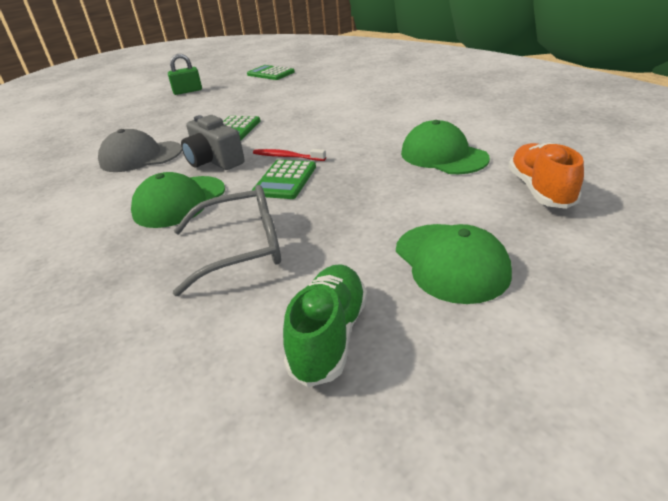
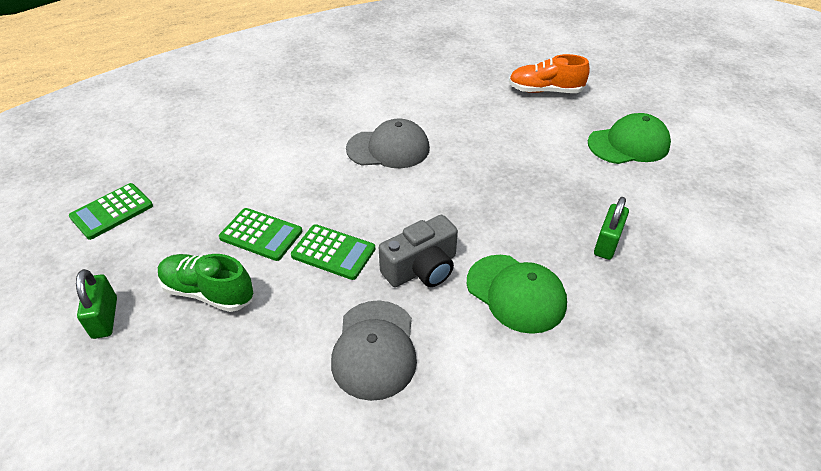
camera: 85 degrees left, 10 degrees up
grey glasses [173,185,281,296] -> green padlock [594,197,629,260]
green calculator [251,160,316,199] -> green calculator moved to [219,208,302,261]
red toothbrush [253,149,326,161] -> none
green shoe [283,264,367,387] -> green shoe moved to [158,254,254,312]
green cap [401,120,490,174] -> none
none -> grey cap [346,118,430,168]

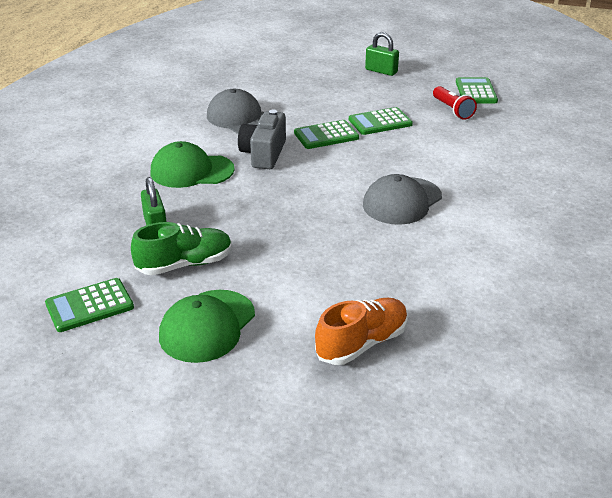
camera: 135 degrees right, 10 degrees down
green shoe [158,254,254,312] -> green shoe moved to [131,222,232,275]
none -> green calculator [45,278,134,332]
none -> red flashlight [433,86,477,120]

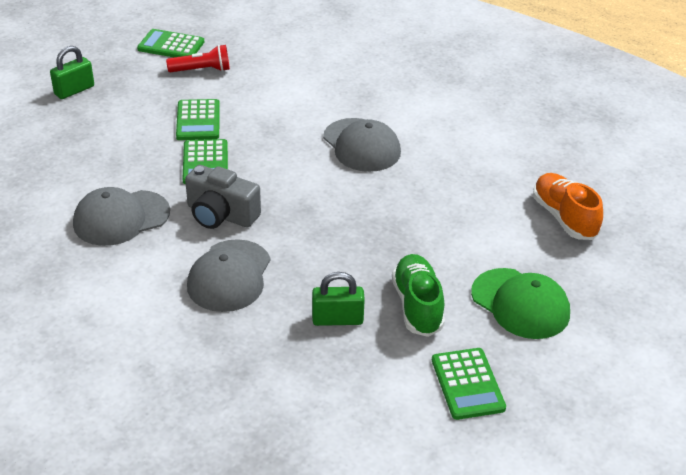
camera: 75 degrees left, 5 degrees up
green cap [151,141,235,188] -> grey cap [187,239,271,312]

